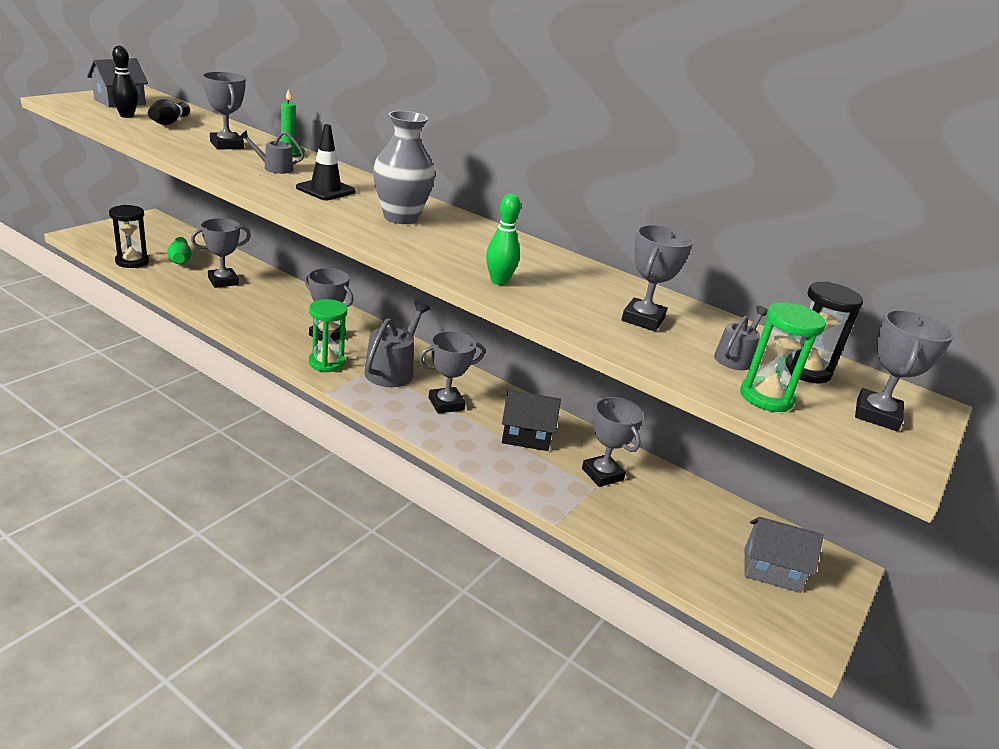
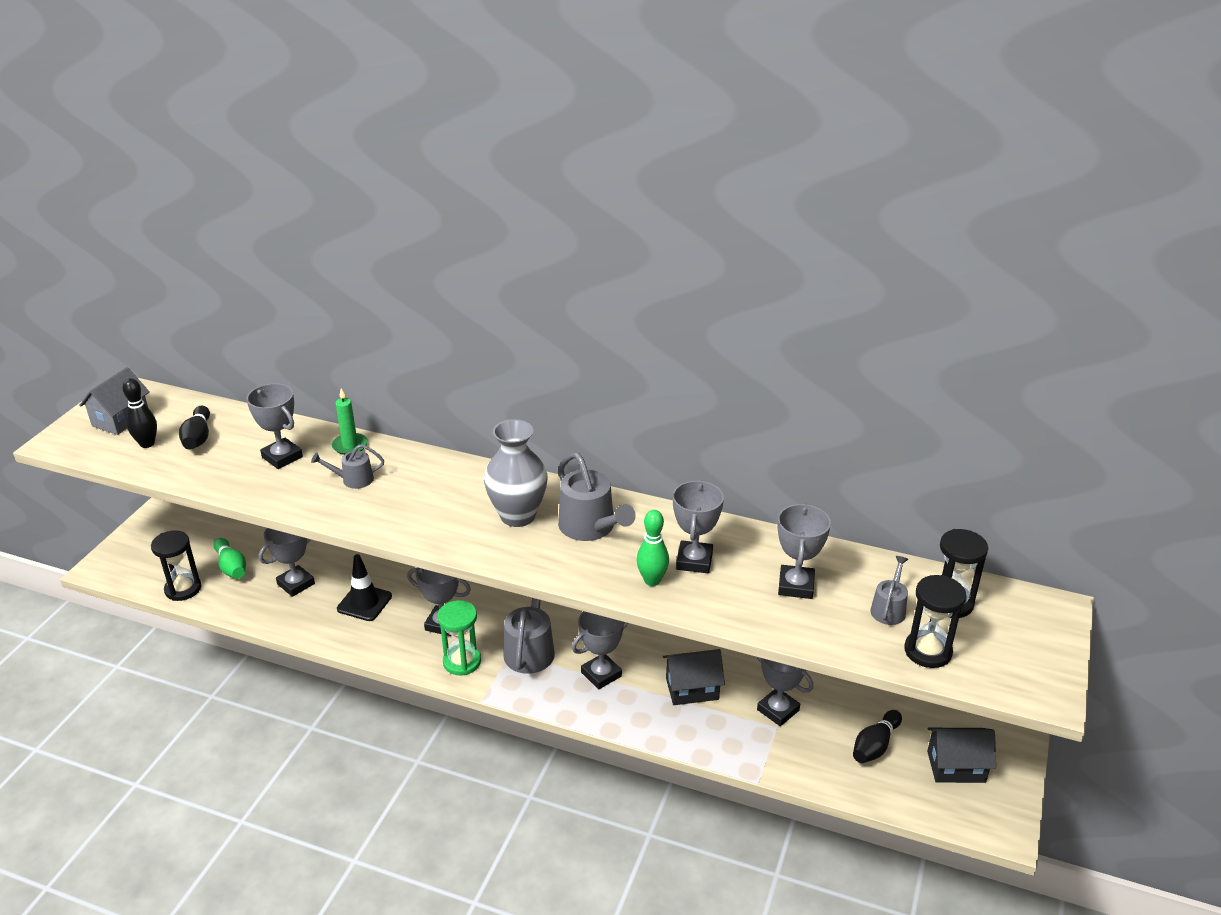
camera: 10 degrees left, 5 degrees up
black traffic cone [296,124,356,200] -> black traffic cone moved to [337,554,392,621]
green hourglass [740,302,826,412] -> black hourglass [904,575,966,668]
grey house [744,517,823,593] -> black house [927,728,996,783]
grey trophy [855,310,954,431] -> grey trophy moved to [673,480,724,573]
none -> grey watering can [558,452,636,541]
none -> black bowling pin [853,710,902,763]

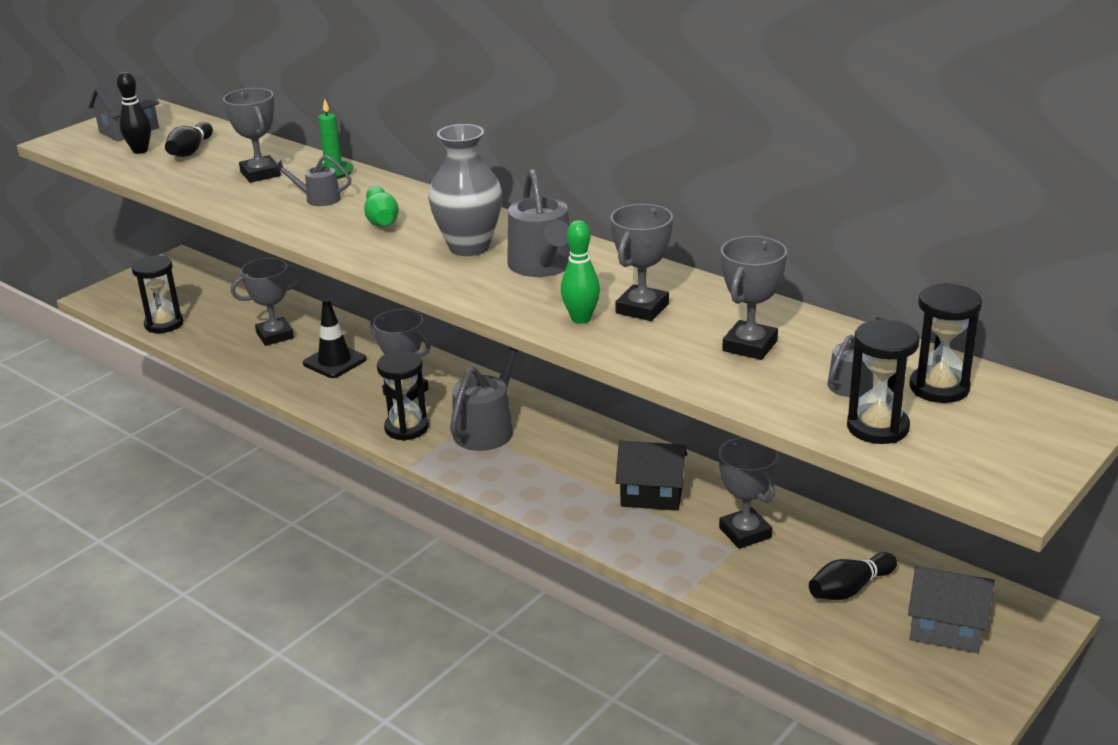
camera: 20 degrees right, 5 degrees down
green bowling pin [214,538,246,579] -> green bowling pin moved to [364,186,399,227]
green hourglass [437,600,481,676] -> black hourglass [377,351,429,441]
grey trophy [572,611,628,689] -> none
black house [927,728,996,783] -> grey house [908,566,995,653]

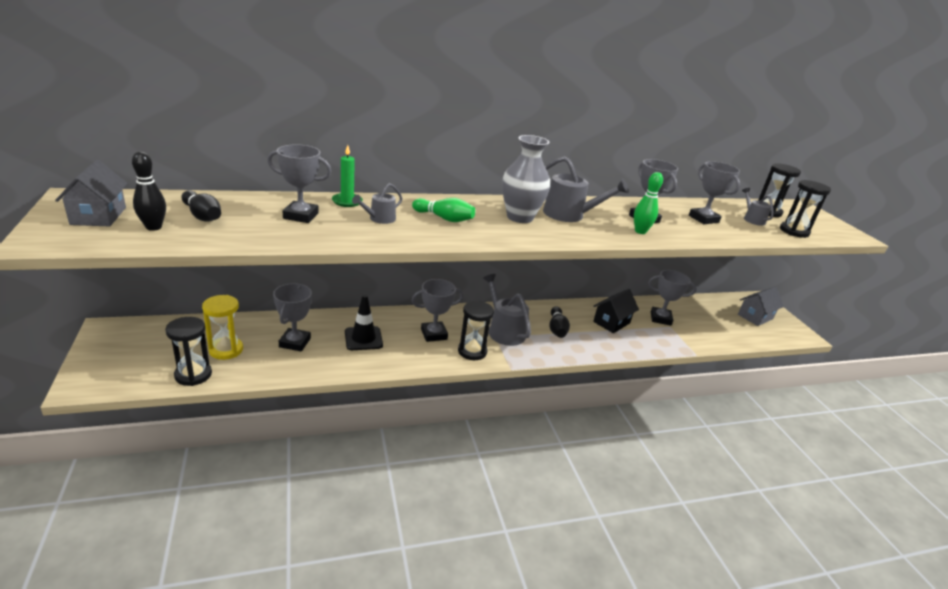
camera: 60 degrees left, 0 degrees up
black bowling pin [809,552,897,600] -> black bowling pin moved to [550,306,570,338]
none -> yellow hourglass [202,295,243,360]

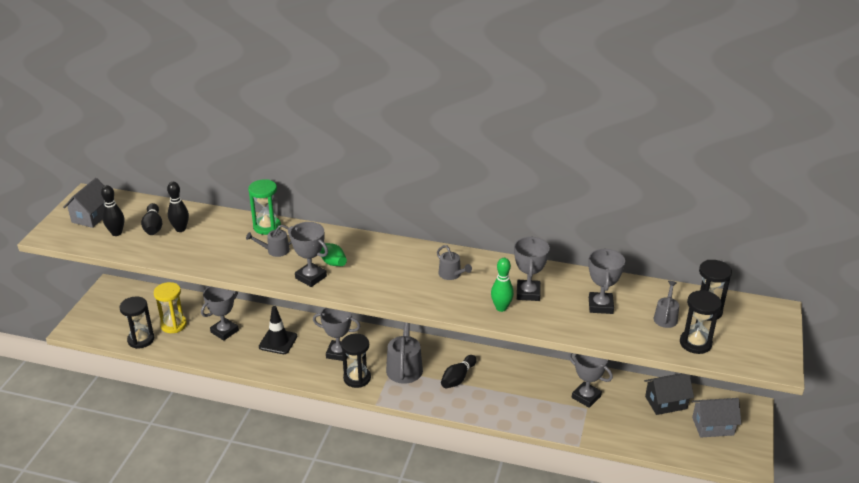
camera: 35 degrees right, 5 degrees up
grey trophy [267,144,331,223] -> grey trophy moved to [288,222,328,287]
green candle [332,145,363,207] -> green hourglass [248,179,281,235]
grey vase [502,135,550,223] -> none
grey watering can [543,156,629,222] -> grey watering can [437,245,472,280], size x0.57
black house [593,289,639,333] -> black house moved to [644,373,694,415]
none -> black bowling pin [167,182,189,232]

